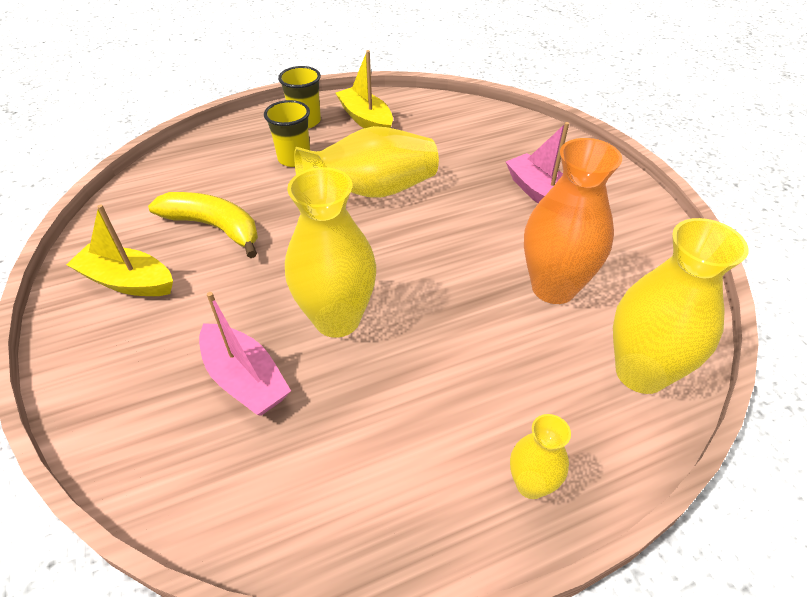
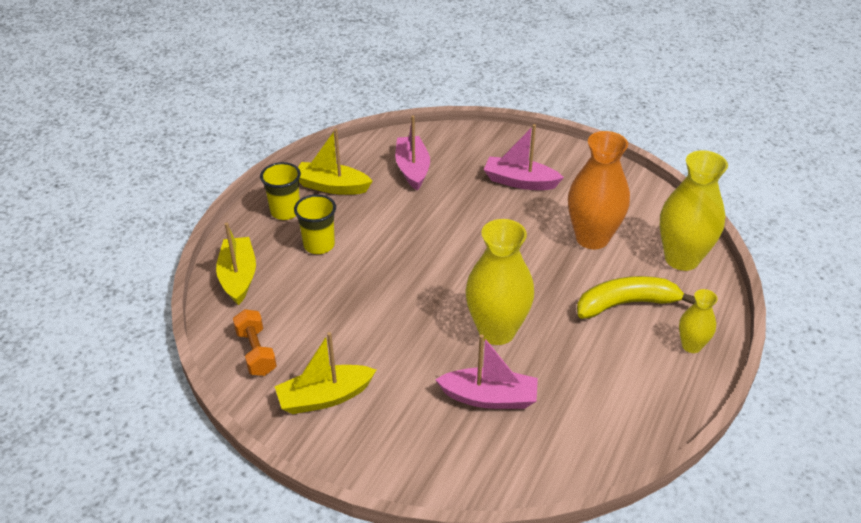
camera: 40 degrees left, 5 degrees down
yellow banana [148,192,258,258] -> yellow banana moved to [577,276,695,319]
yellow vase [294,126,439,198] -> none
none -> yellow boat [216,223,256,305]
none -> orange dumbbell [233,309,277,376]
none -> pink boat [395,116,430,190]

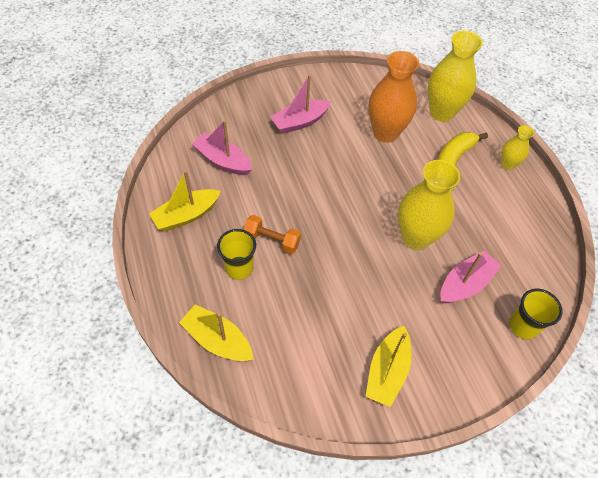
camera: 50 degrees left, 15 degrees up
orange dumbbell [233,309,277,376] -> orange dumbbell moved to [243,215,301,254]
yellow cup [260,162,301,220] -> yellow cup moved to [509,289,563,339]

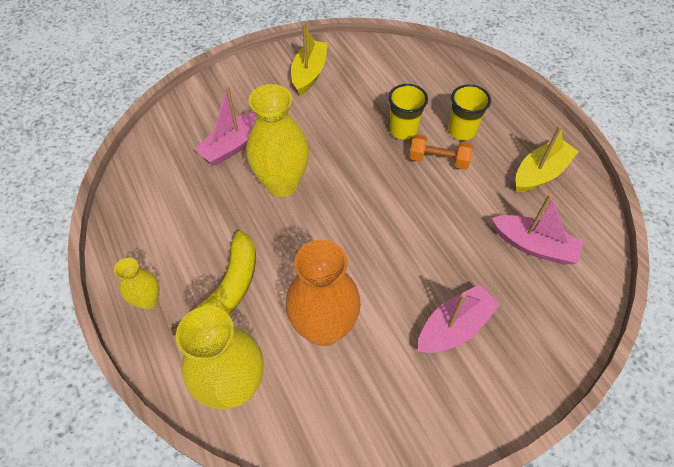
camera: 175 degrees right, 0 degrees up
yellow boat [179,304,254,361] -> none
yellow cup [509,289,563,339] -> yellow cup moved to [389,84,428,140]

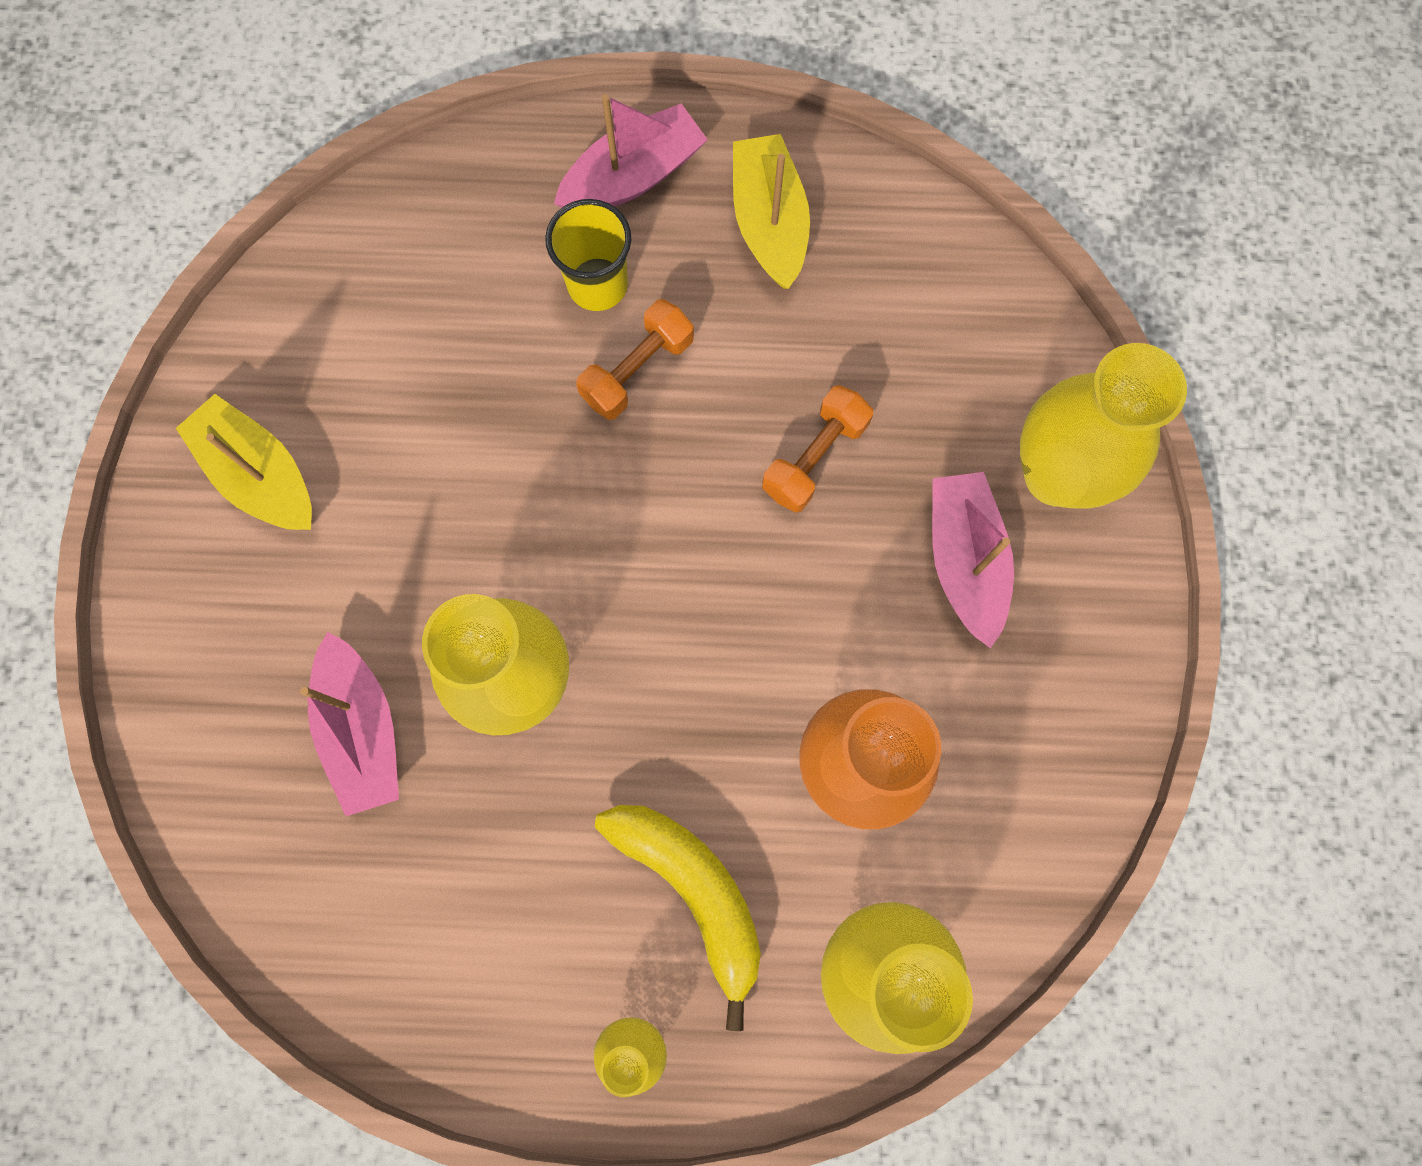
camera: 60 degrees left, 20 degrees up
yellow cup [389,84,428,140] -> none
pink boat [492,194,584,265] -> pink boat moved to [554,94,708,208]
none -> orange dumbbell [762,385,873,513]
none -> yellow vase [1020,343,1187,509]

